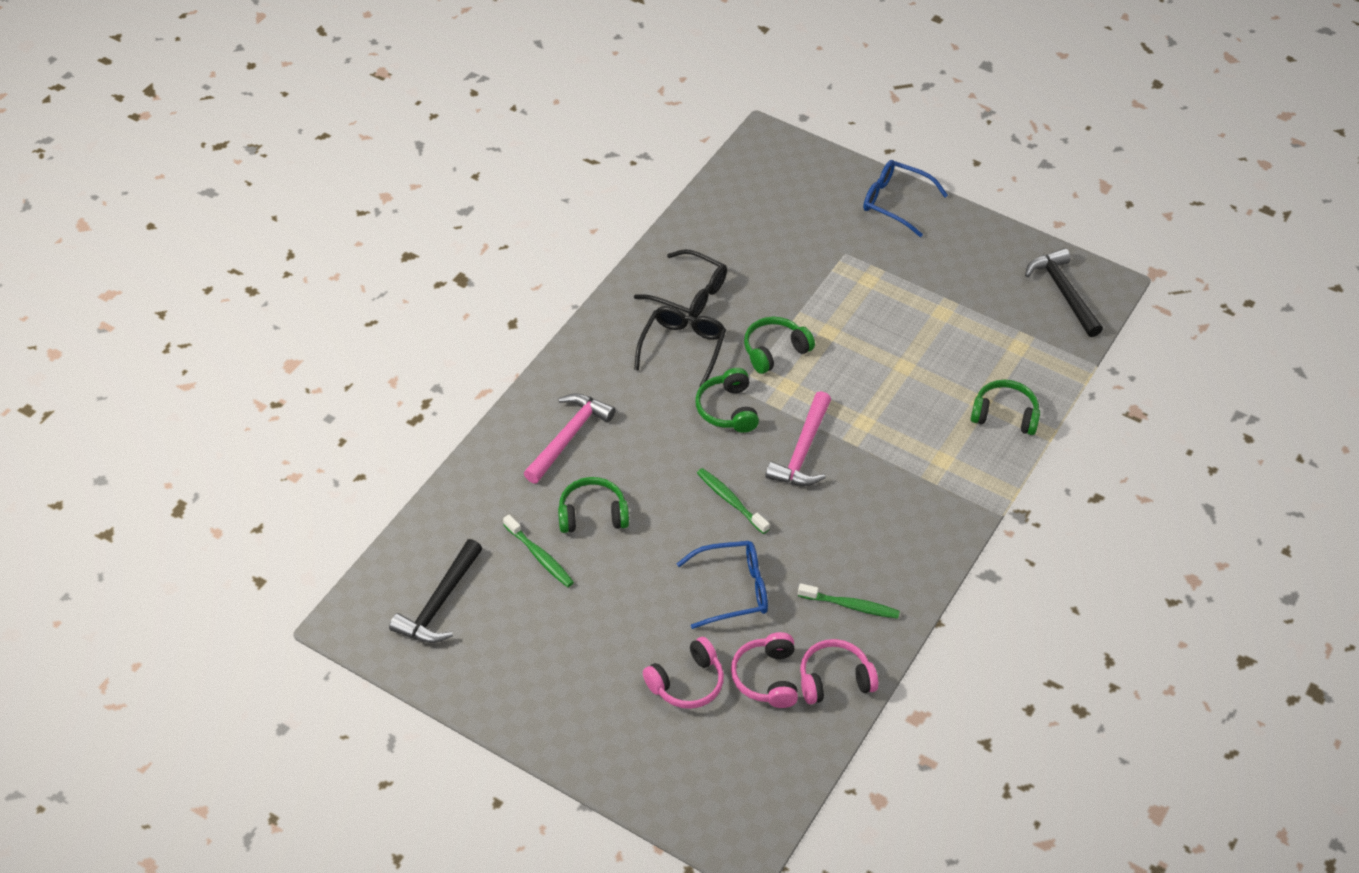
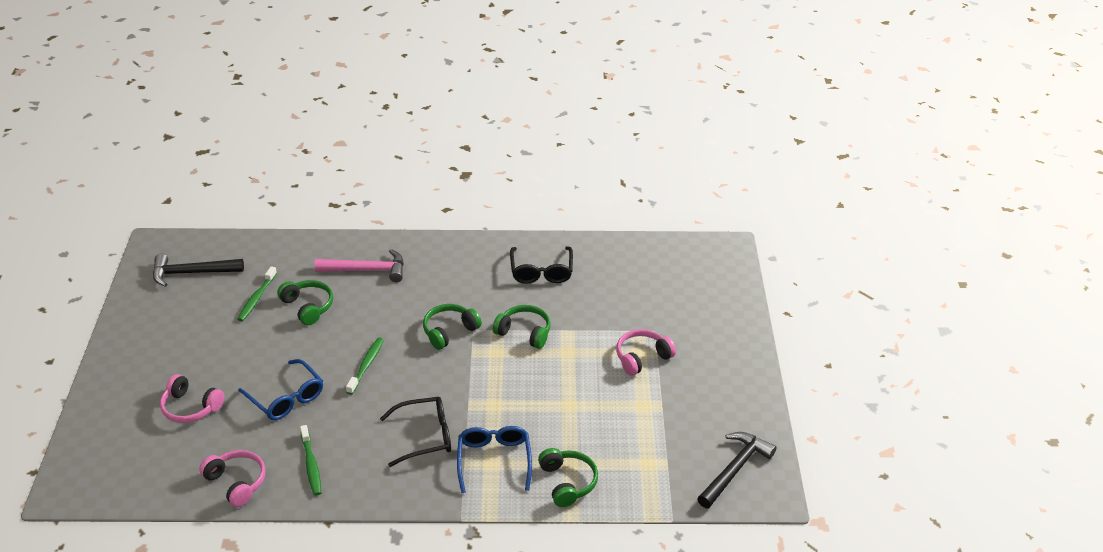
camera: 60 degrees right, 10 degrees down
black glasses [634,306,726,387] -> black glasses moved to [380,397,451,467]
pink headphones [731,632,798,708] -> pink headphones moved to [616,329,676,376]
pink hammer [765,391,831,486] -> none
blue glasses [863,160,948,237] -> blue glasses moved to [457,426,532,493]

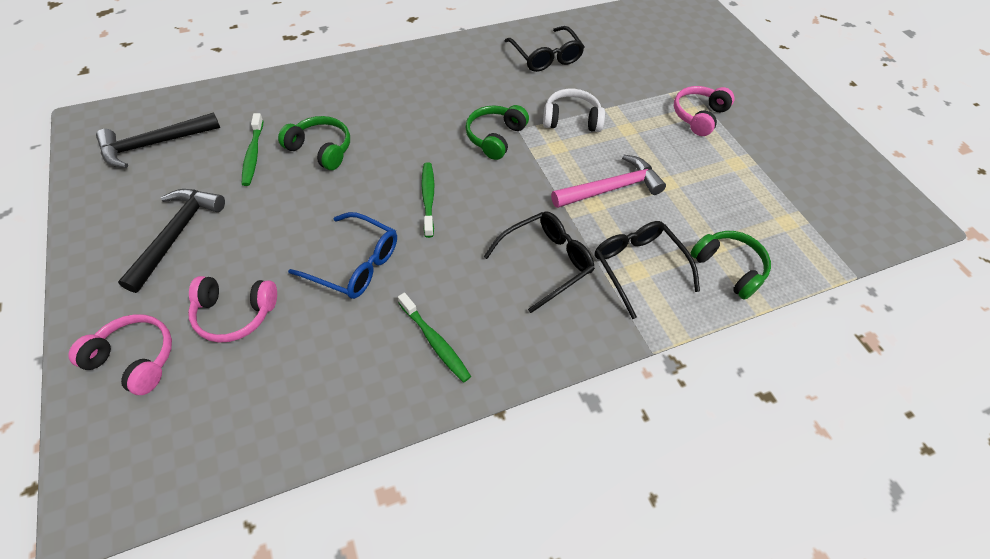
camera: 25 degrees left, 15 degrees up
pink headphones [199,450,266,507] -> pink headphones moved to [68,314,172,395]
pink hammer [314,249,404,282] -> pink hammer moved to [551,155,666,208]
blue glasses [457,426,532,493] -> black glasses [595,221,700,319]
green headphones [493,305,551,349] -> white headphones [543,89,605,132]
black hammer [697,432,777,508] -> black hammer moved to [118,189,225,293]

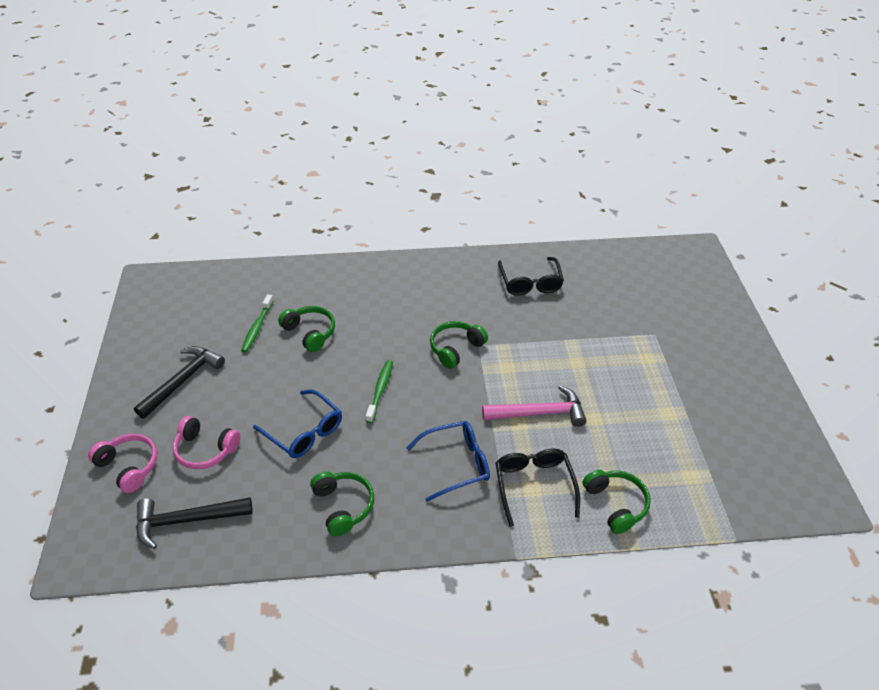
camera: 20 degrees right, 10 degrees down
black hammer [96,112,220,168] -> black hammer moved to [136,497,253,549]
green toothbrush [398,293,471,382] -> green headphones [310,472,374,536]
black glasses [483,211,595,313] -> blue glasses [406,421,490,502]
white headphones [543,89,605,132] -> none
pink headphones [674,86,734,136] -> none

